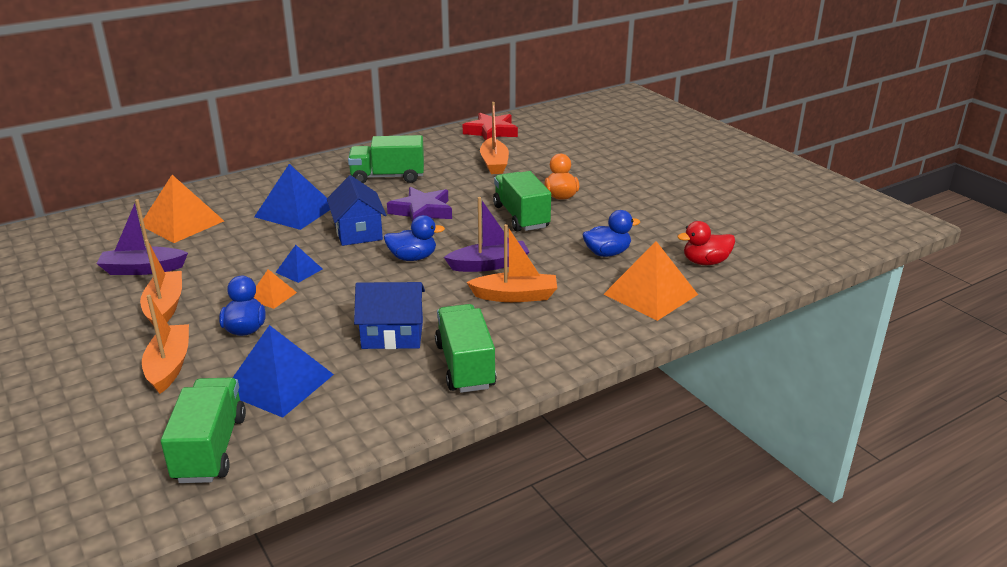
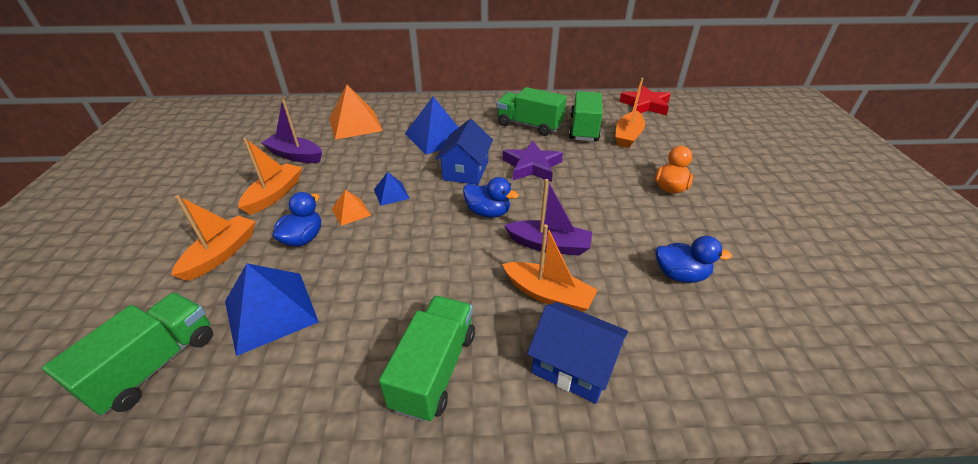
camera: 30 degrees right, 10 degrees up
blue house [354,282,425,349] -> blue house moved to [527,302,628,404]
green truck [493,171,551,231] -> green truck moved to [569,91,603,141]
orange pyramid [604,241,698,321] -> none
red duck [677,221,735,265] -> none

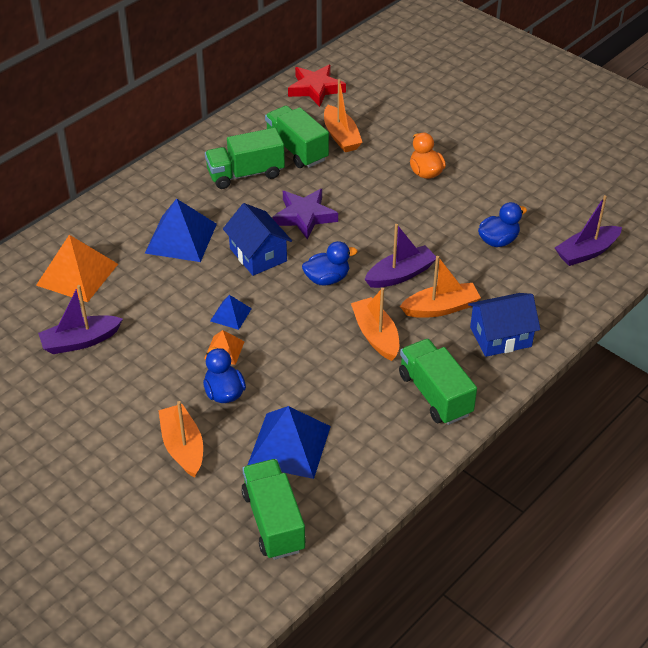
camera: 45 degrees left, 5 degrees up
orange boat [238,138,302,215] -> orange boat moved to [351,288,399,361]
none -> purple boat [555,195,622,266]

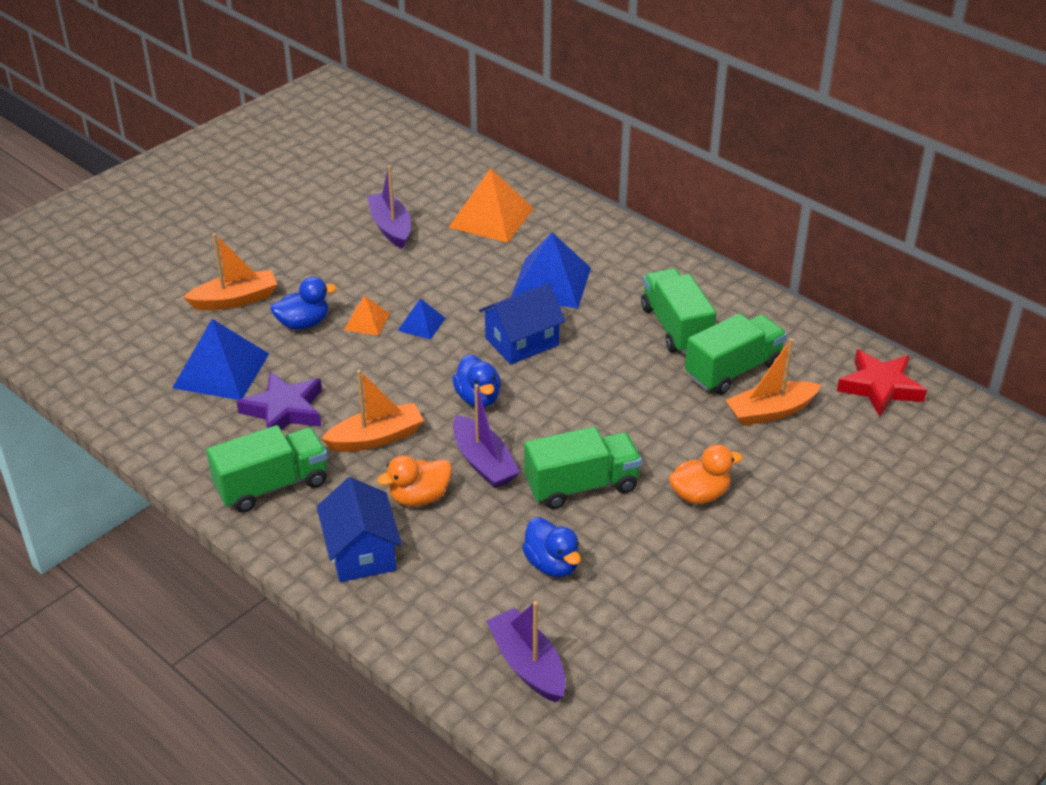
camera: 90 degrees right, 5 degrees down
green truck [241,459,306,560] -> green truck moved to [524,427,642,509]
purple star [273,189,338,240] -> purple star moved to [236,371,322,431]
orange boat [400,256,481,318] -> orange duck [377,455,452,507]

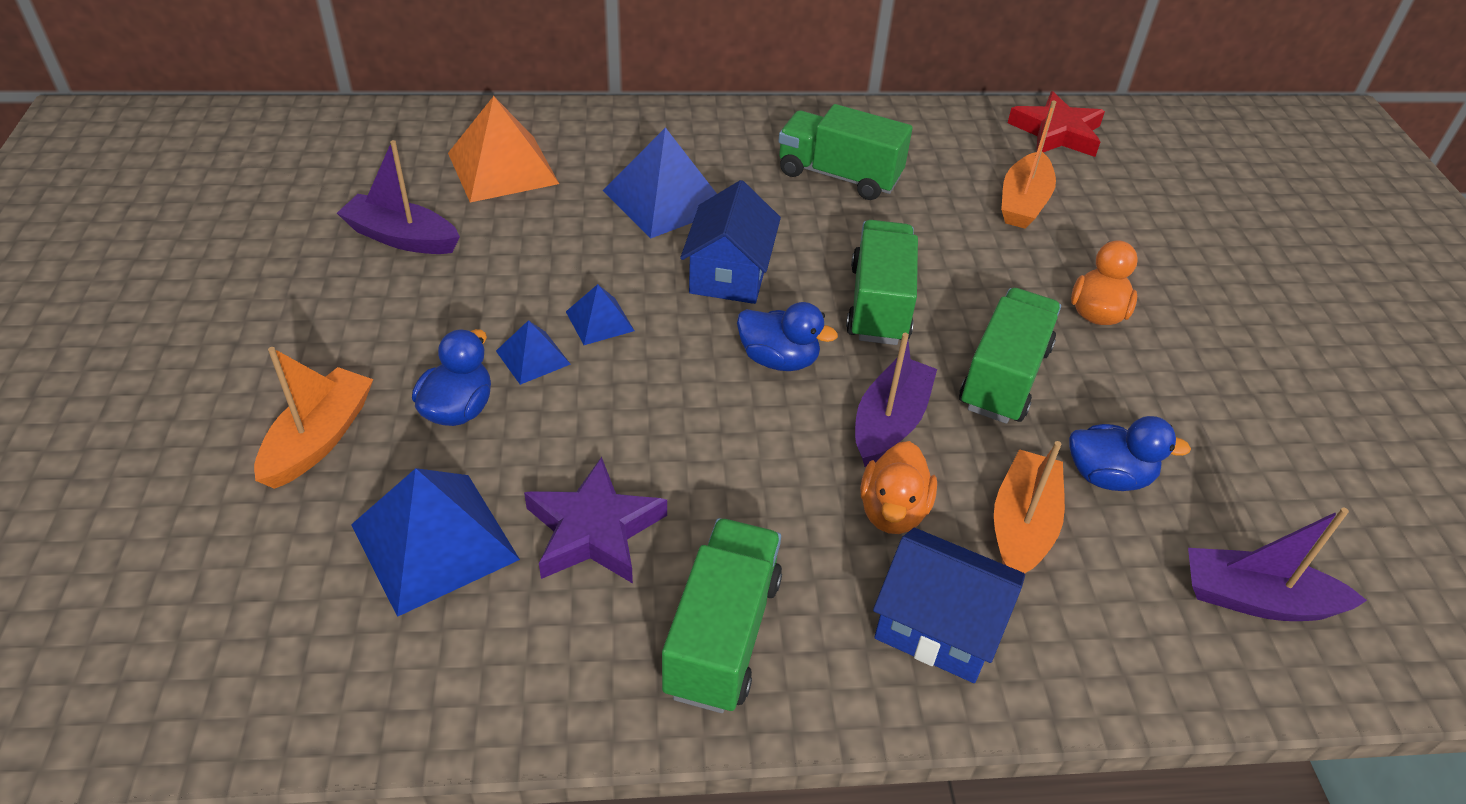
camera: 50 degrees left, 5 degrees up
orange boat [321,370,424,452] -> orange boat moved to [994,441,1065,573]
orange pyramid [344,296,390,336] -> blue pyramid [496,320,571,385]
purple boat [453,384,520,488] -> purple boat turned 75 degrees counterclockwise [855,333,937,467]
green truck [685,313,787,395] -> green truck moved to [846,220,918,345]

